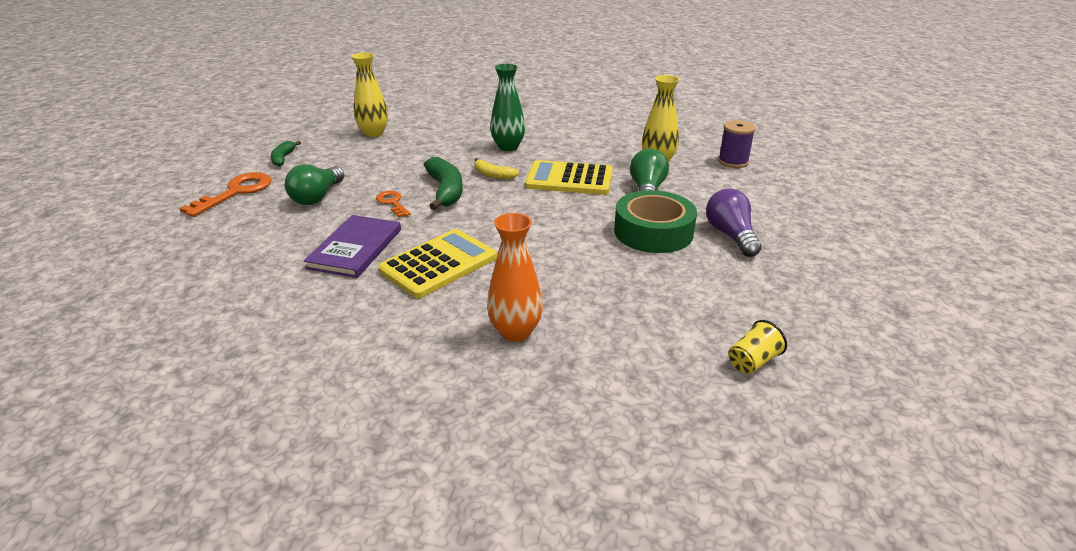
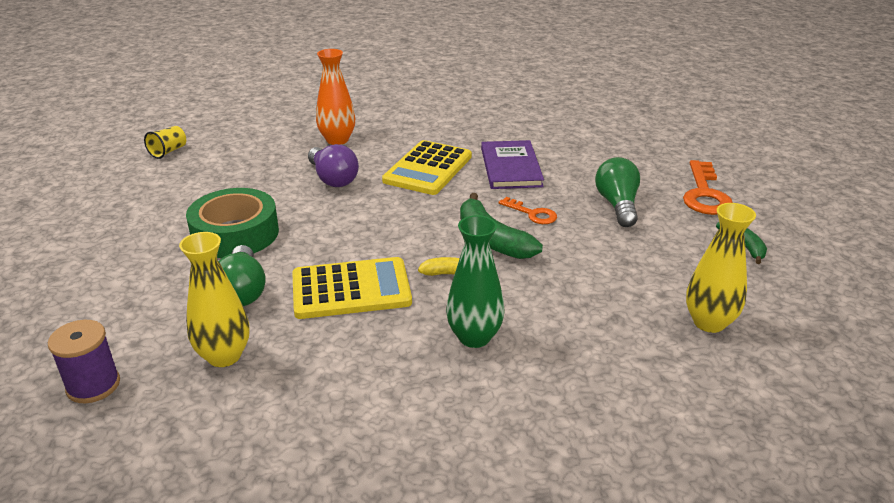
camera: 160 degrees right, 0 degrees up
purple light bulb [706,189,762,257] -> purple light bulb moved to [308,144,359,187]

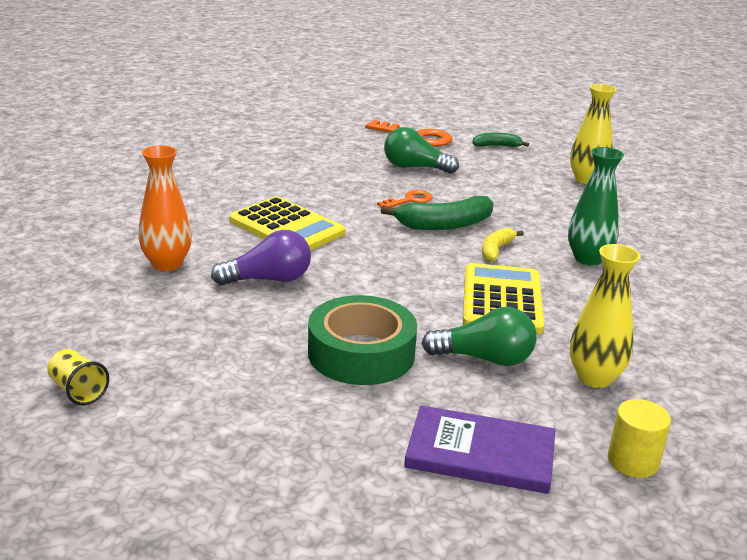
camera: 75 degrees left, 5 degrees down
purple spool [48,320,120,403] -> yellow cylinder [608,399,671,478]
purple book [481,140,544,189] -> purple book moved to [404,405,556,494]

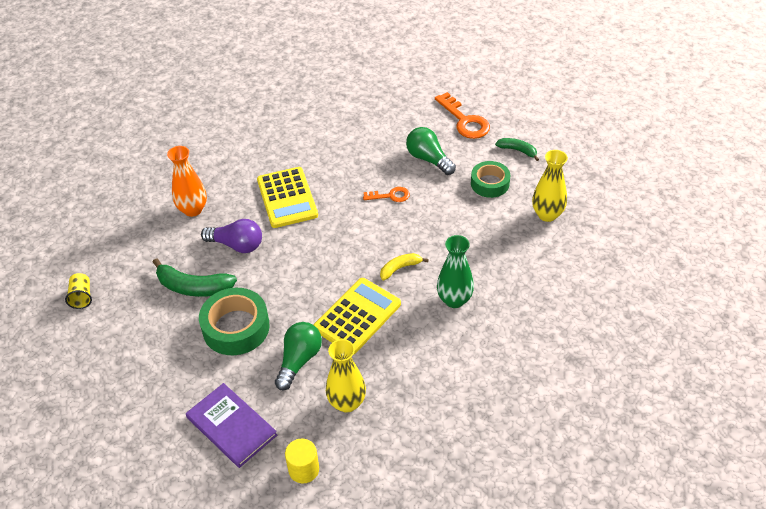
camera: 35 degrees right, 20 degrees up
green banana [381,196,494,230] -> green banana moved to [153,258,237,297]
green light bulb [421,307,537,366] -> green light bulb turned 105 degrees counterclockwise [275,322,322,390]
none -> green tape [471,161,510,198]

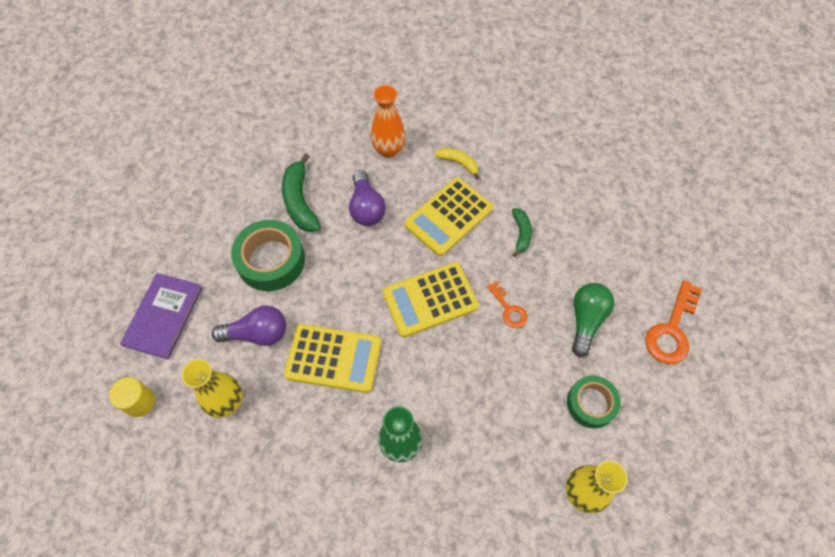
camera: 60 degrees right, 15 degrees up
yellow cup [65,273,92,309] -> none
green light bulb [275,322,322,390] -> purple light bulb [212,306,286,346]
yellow banana [380,253,428,280] -> yellow banana moved to [435,148,479,180]
green banana [495,138,539,161] -> green banana moved to [512,208,532,257]
none -> yellow calculator [383,262,479,338]

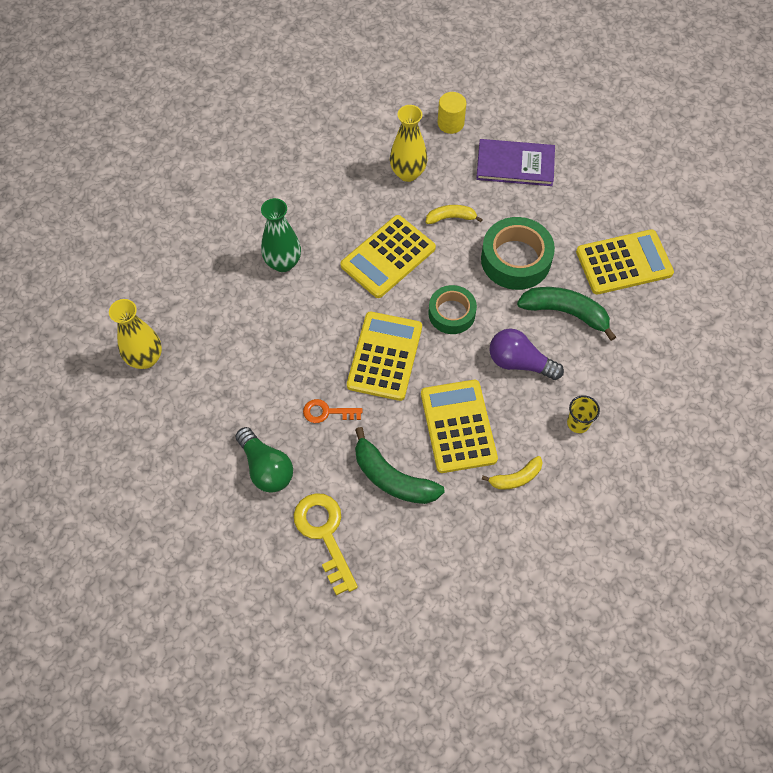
camera: 125 degrees right, 0 degrees up
purple book [120,273,202,360] -> purple book turned 45 degrees counterclockwise [476,139,555,186]
purple light bulb [212,306,286,346] -> yellow banana [426,205,483,224]
orange vase [370,85,406,158] -> yellow cup [567,395,600,433]
green banana [512,208,532,257] -> green banana [355,427,445,504], size x1.71
green tape [567,375,621,428] -> green tape moved to [429,285,477,334]
orange key [645,280,702,364] -> none
none -> yellow key [294,493,358,595]
none -> yellow calculator [576,229,674,295]

